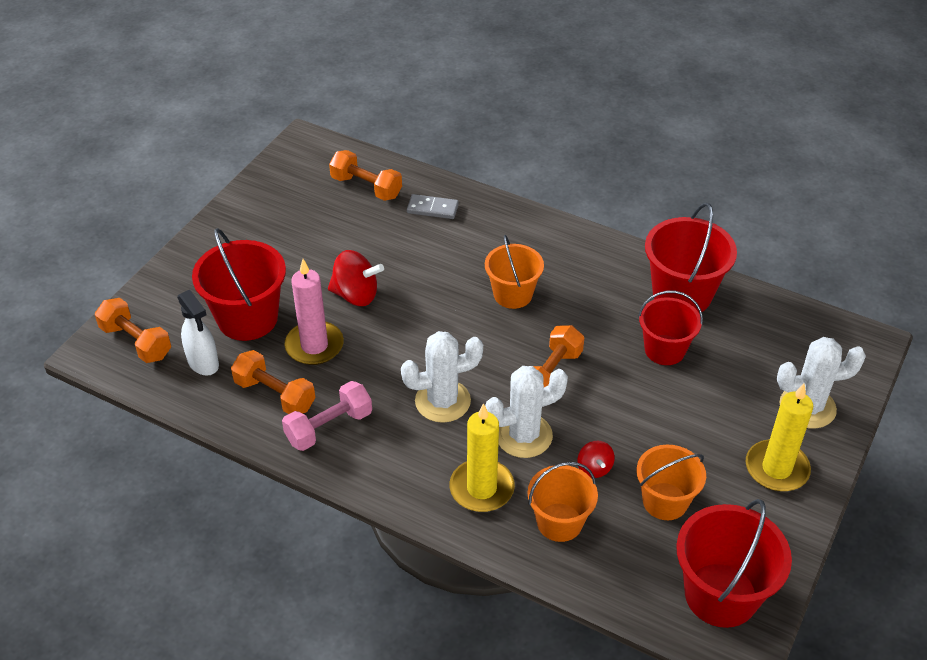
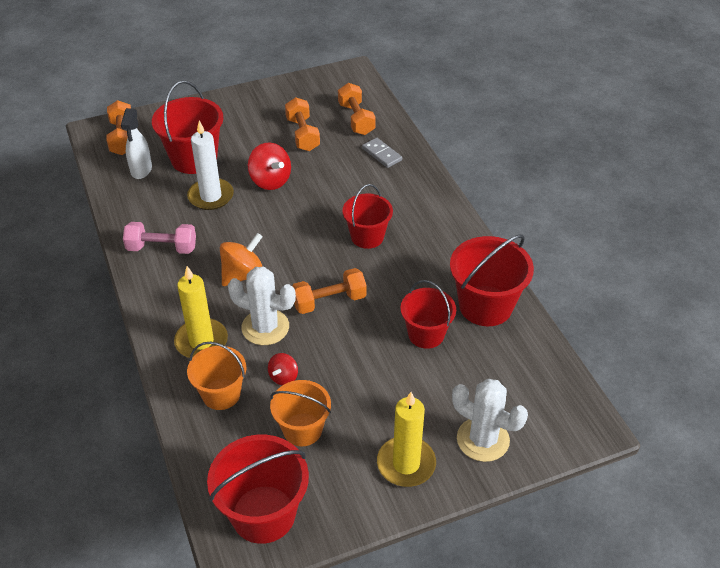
camera: 40 degrees right, 0 degrees up
orange dumbbell [231,350,315,414] -> orange dumbbell moved to [285,97,320,151]
pink candle [285,259,344,365] -> white candle [187,120,234,210]
white cactus [401,331,483,423] -> orange spinning top [220,233,263,286]
orange bucket [485,235,544,309] -> red bucket [342,184,393,249]

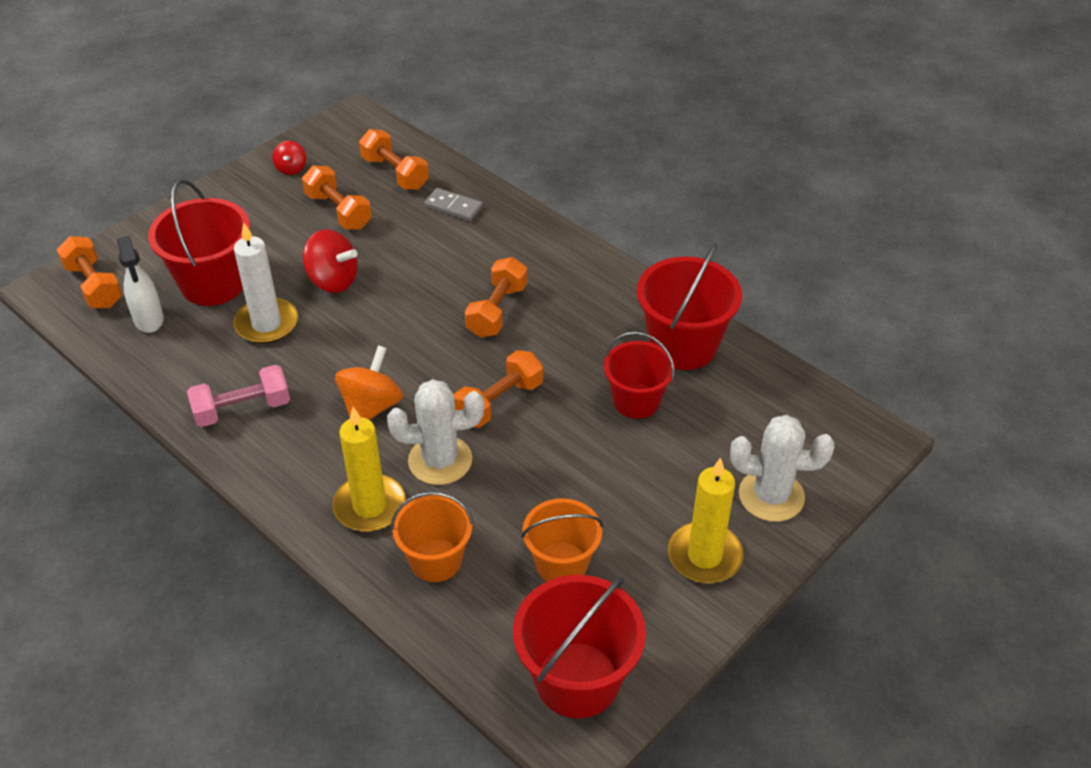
camera: 25 degrees left, 0 degrees up
red spinning top [268,353,298,385] -> red spinning top moved to [272,141,306,175]
red bucket [342,184,393,249] -> orange dumbbell [465,257,527,338]

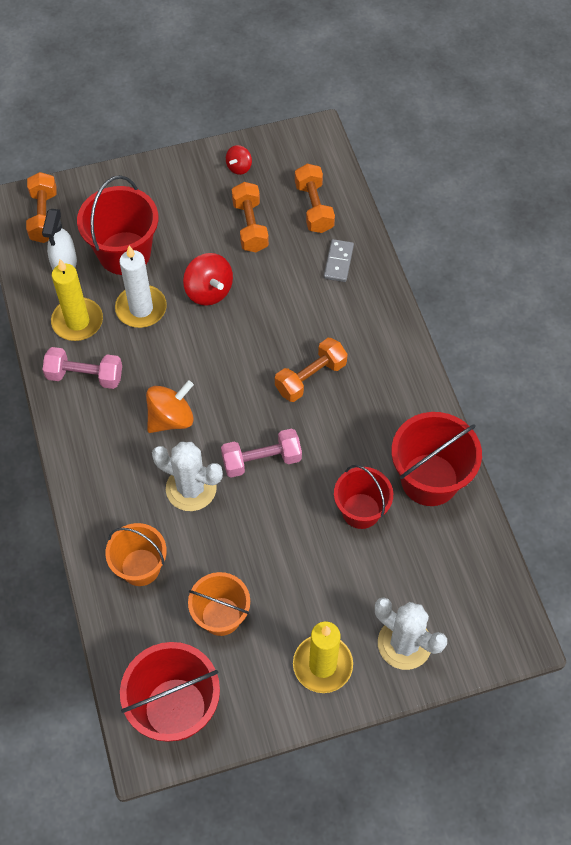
camera: 30 degrees right, 15 degrees up
yellow candle [332,407,406,532] -> yellow candle moved to [51,259,103,341]
grey domino [424,188,483,221] -> grey domino turned 45 degrees clockwise [324,239,354,282]
orange dumbbell [454,350,543,428] -> pink dumbbell [221,428,302,478]

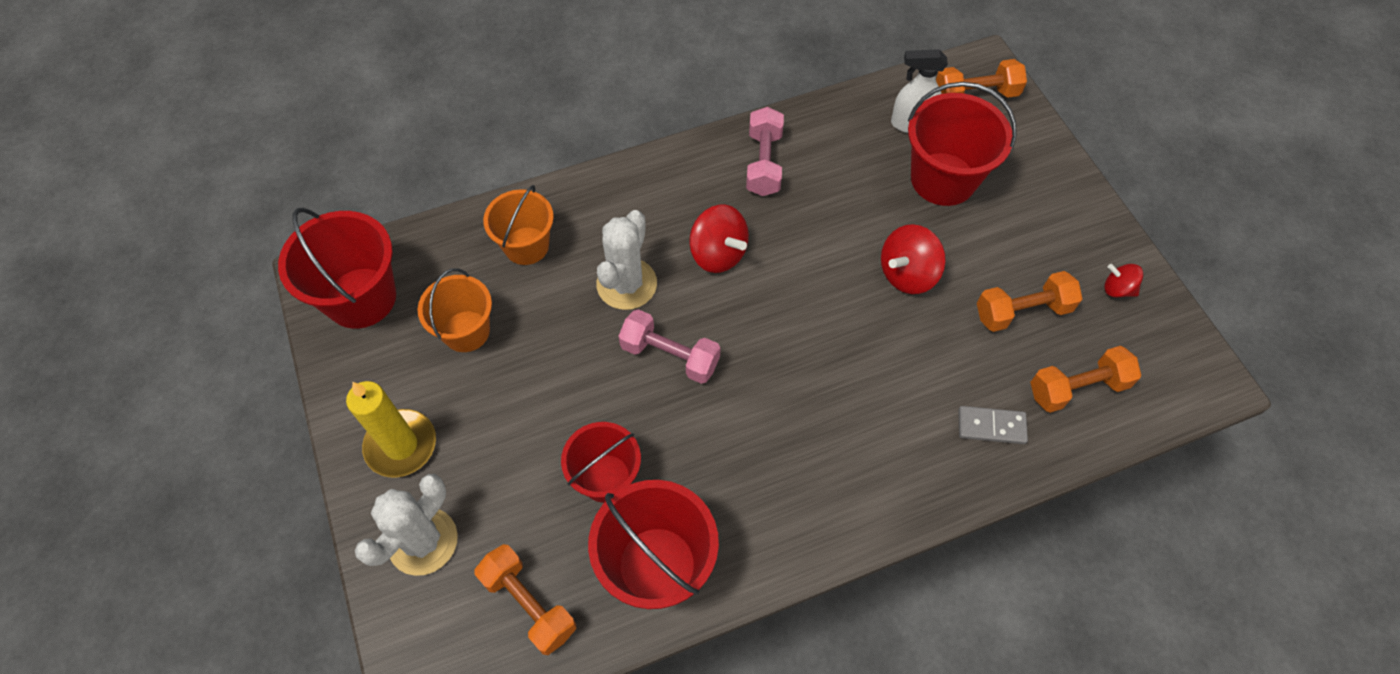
camera: 85 degrees right, 0 degrees up
yellow candle [51,259,103,341] -> none
white candle [115,246,167,328] -> none
orange spinning top [146,380,194,433] -> red spinning top [689,204,749,273]
pink dumbbell [221,428,302,478] -> pink dumbbell turned 45 degrees counterclockwise [619,309,720,384]
orange dumbbell [275,338,348,402] -> orange dumbbell moved to [474,544,576,655]

